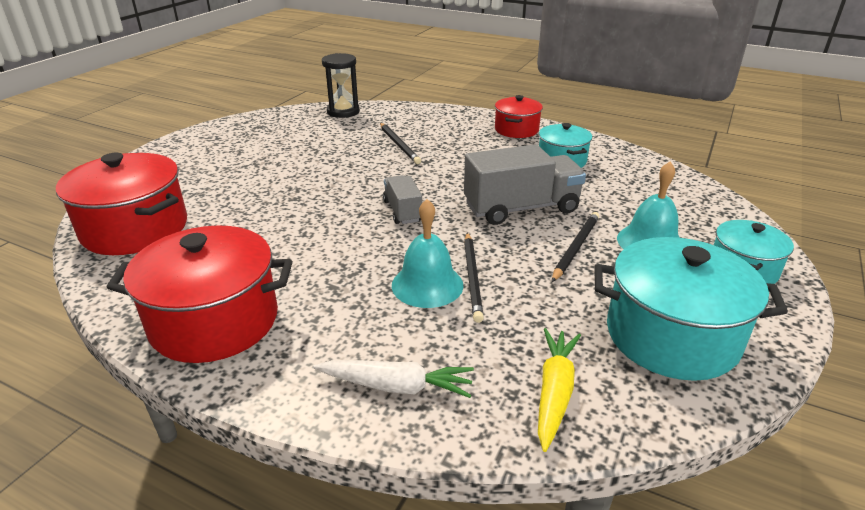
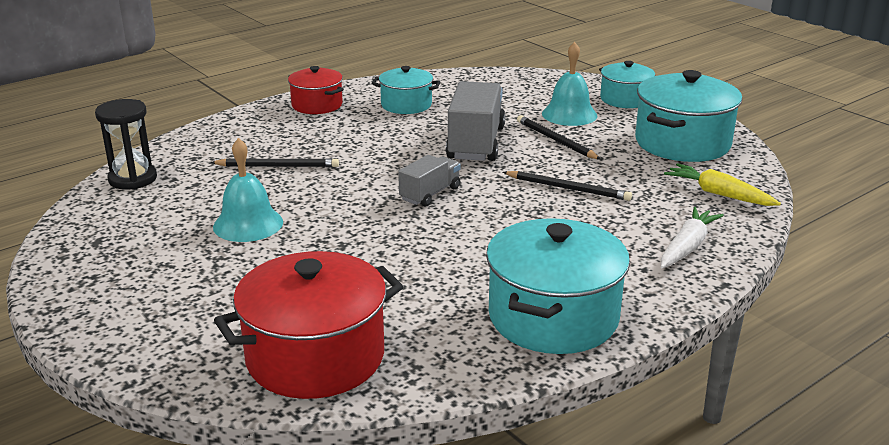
camera: 65 degrees left, 5 degrees down
red pot [107,225,292,363] -> turquoise pot [486,218,630,354]
grey truck [383,175,422,224] -> grey truck turned 120 degrees clockwise [398,155,461,207]
turquoise bell [392,199,463,308] -> turquoise bell moved to [213,138,283,242]

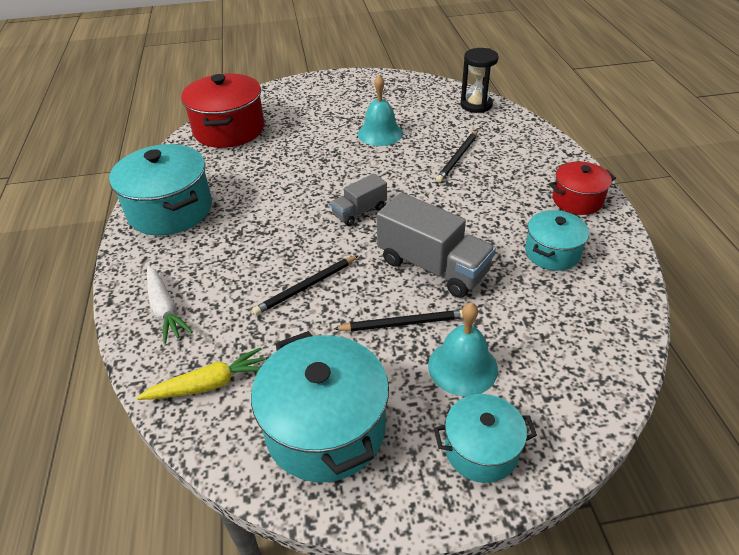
camera: 120 degrees right, 15 degrees up
grey truck [398,155,461,207] -> grey truck turned 75 degrees clockwise [330,173,387,226]

